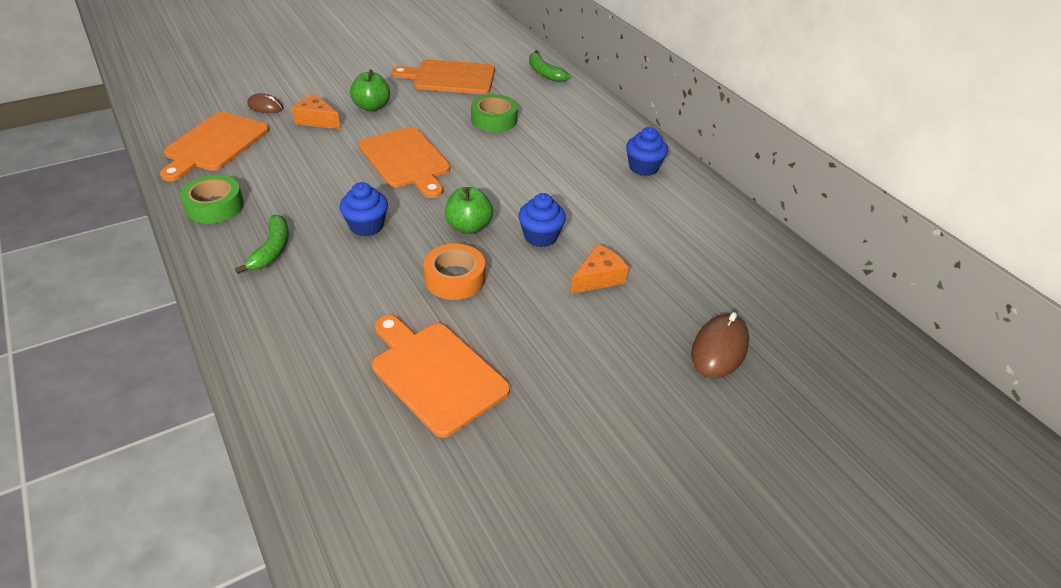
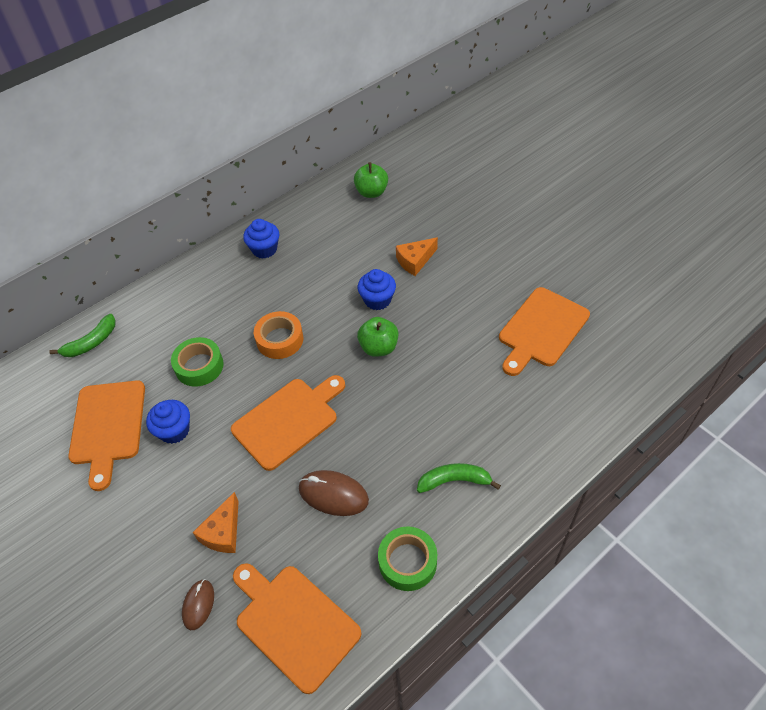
camera: 95 degrees left, 10 degrees up
orange cutting board [160,112,269,182] -> orange cutting board turned 150 degrees counterclockwise [233,563,361,694]
blue cupcake [339,182,388,236] -> blue cupcake moved to [146,400,190,444]
green apple [350,69,390,111] -> green apple moved to [354,162,388,198]
orange tape [424,243,485,300] -> orange tape moved to [254,311,303,359]
orange cheese [570,244,629,294] -> orange cheese turned 75 degrees counterclockwise [396,237,438,276]
brown mouse [691,312,749,378] -> brown mouse moved to [299,470,369,516]

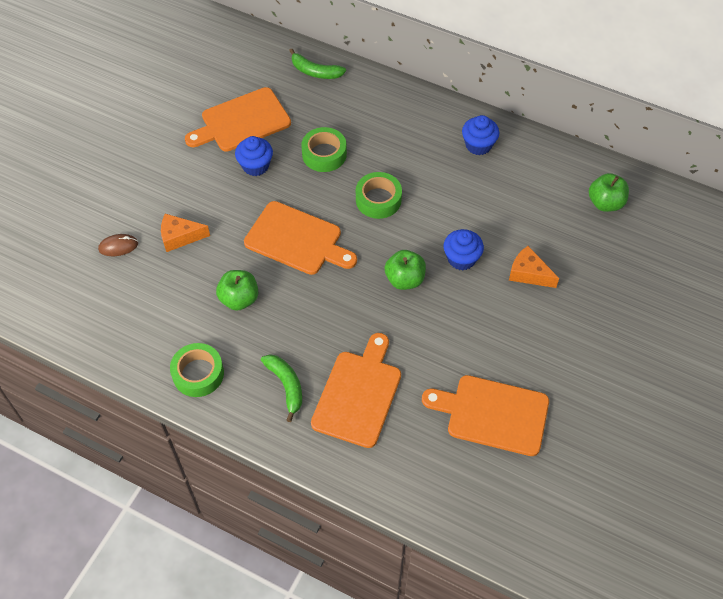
camera: 65 degrees right, 5 degrees up
orange cutting board [233,563,361,694] -> orange cutting board moved to [311,333,401,448]
orange tape [254,311,303,359] -> green tape [356,172,402,219]
brown mouse [299,470,369,516] -> green apple [216,270,258,311]

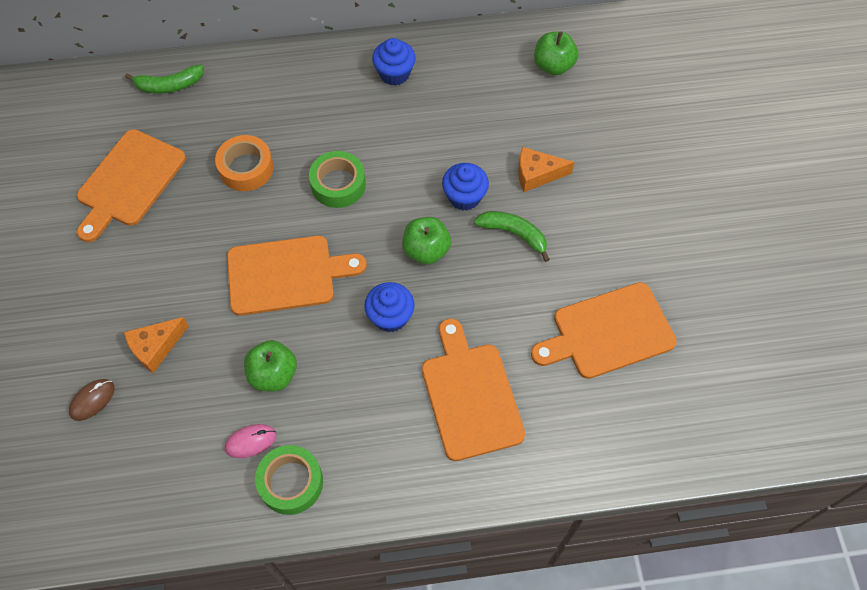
camera: 35 degrees left, 5 degrees up
blue cupcake [235,136,273,176] -> blue cupcake moved to [364,282,415,332]
green banana [261,354,302,422] -> green banana moved to [474,211,550,262]
green tape [301,127,347,172] -> orange tape [215,135,274,191]
none -> pink mouse [225,424,276,458]

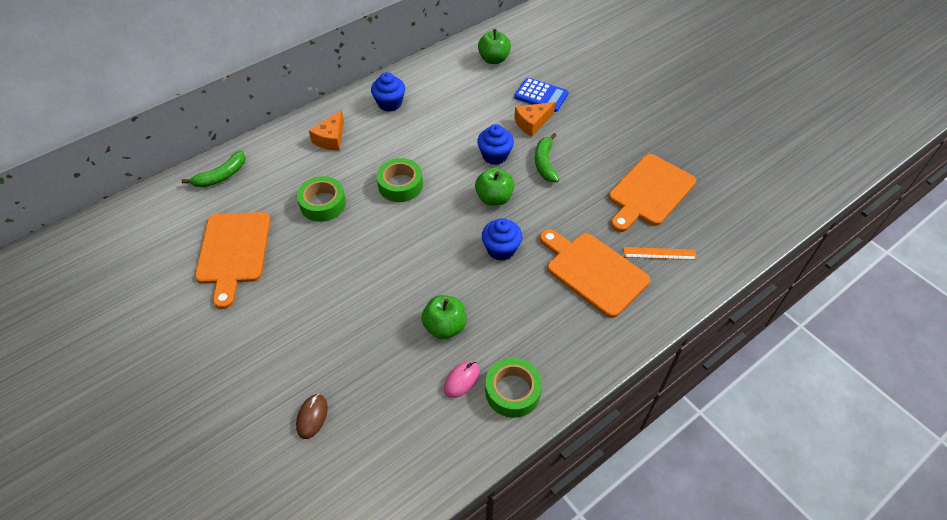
camera: 30 degrees left, 10 degrees down
orange cheese [124,317,189,373] -> orange cheese moved to [309,110,344,151]
orange tape [215,135,274,191] -> green tape [297,176,346,222]
orange cutting board [227,236,366,316] -> none
green banana [474,211,550,262] -> green banana turned 90 degrees counterclockwise [535,133,559,182]
none -> blue calculator [514,78,569,112]
none -> orange ruler [623,247,697,260]

